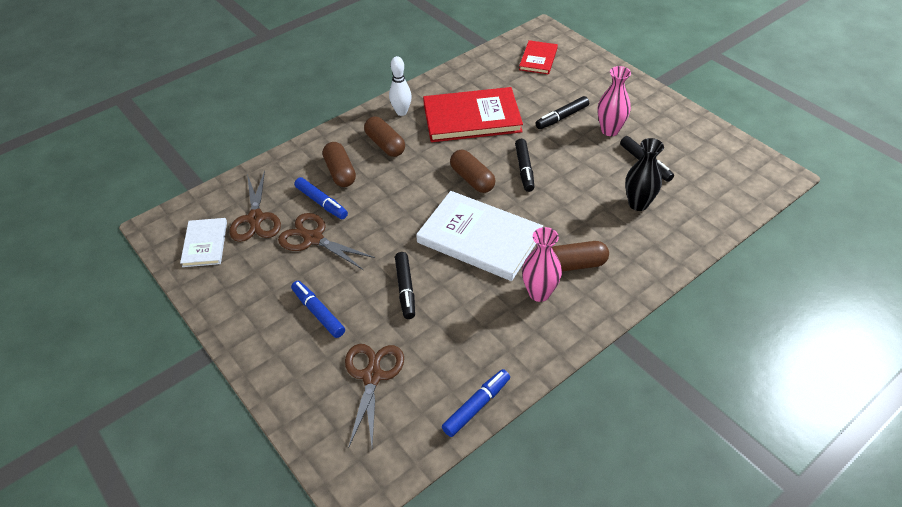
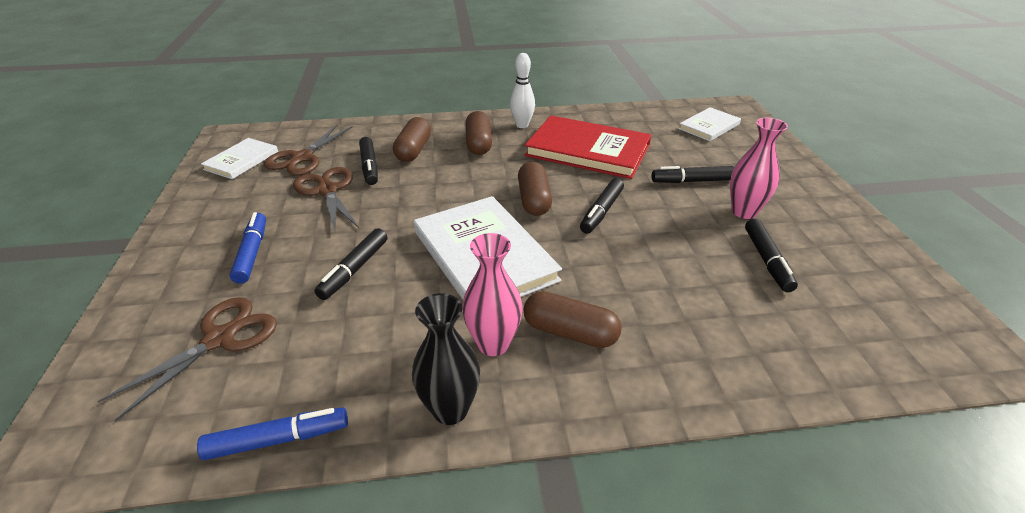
camera: 30 degrees right, 10 degrees down
blue marker [294,177,348,219] -> black marker [359,137,378,185]
red book [519,40,558,75] -> white book [679,107,741,141]
black vase [625,138,664,211] -> black vase moved to [412,293,480,425]

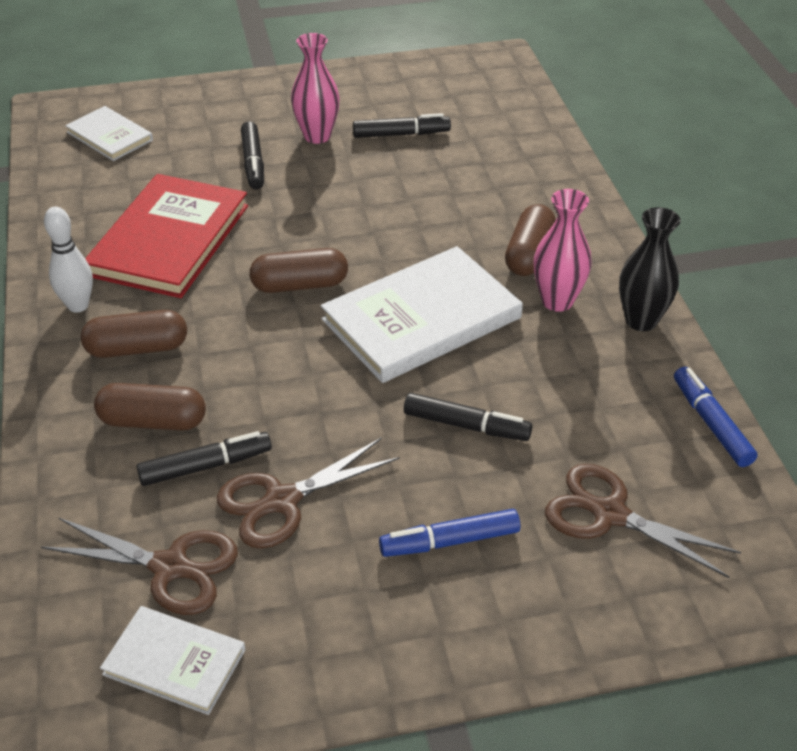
camera: 95 degrees left, 5 degrees up
black marker [580,178,624,234] -> none

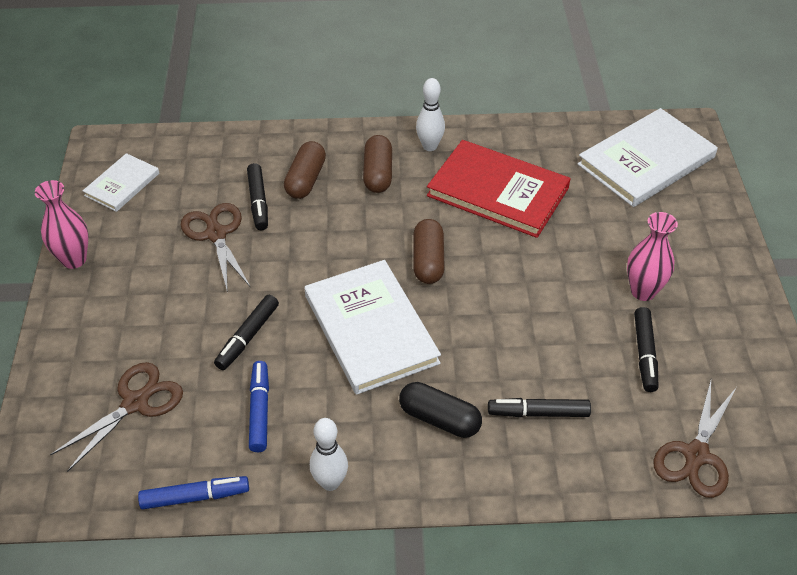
camera: 100 degrees right, 5 degrees up
brown scissors [41,517,238,615] -> brown scissors moved to [653,380,736,498]
white book [65,106,153,161] -> white book [578,108,718,207], size x1.85
black marker [241,121,264,189] -> black marker moved to [488,398,591,417]
blue marker [379,509,520,557] -> blue marker moved to [249,361,269,452]
brown capsule [505,204,556,276] -> black capsule [399,382,482,438]
pink vase [534,189,592,312] -> pink vase moved to [35,180,89,269]
black vase [619,207,681,331] -> white bowling pin [310,418,348,491]

